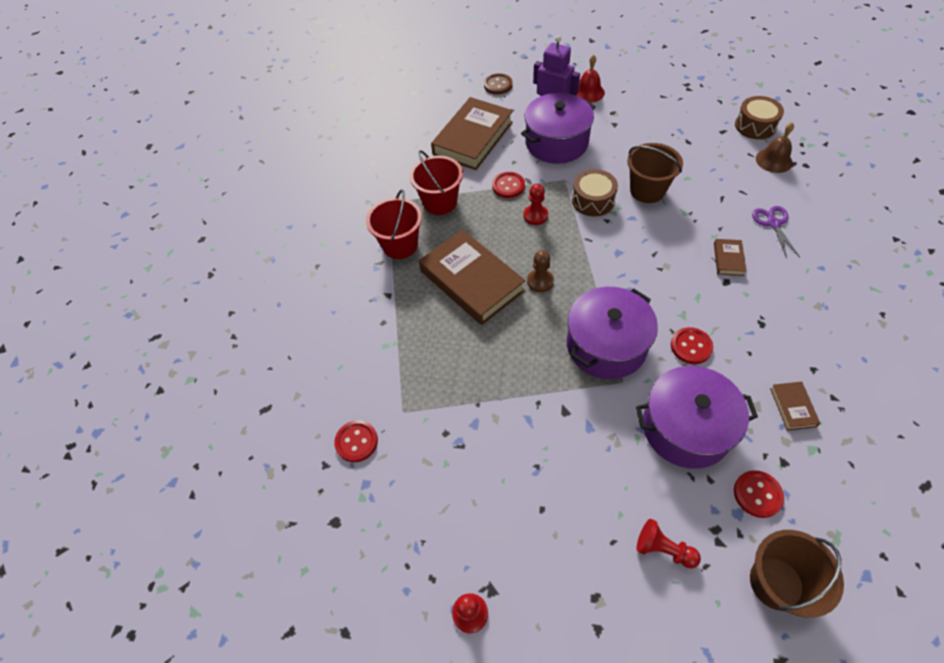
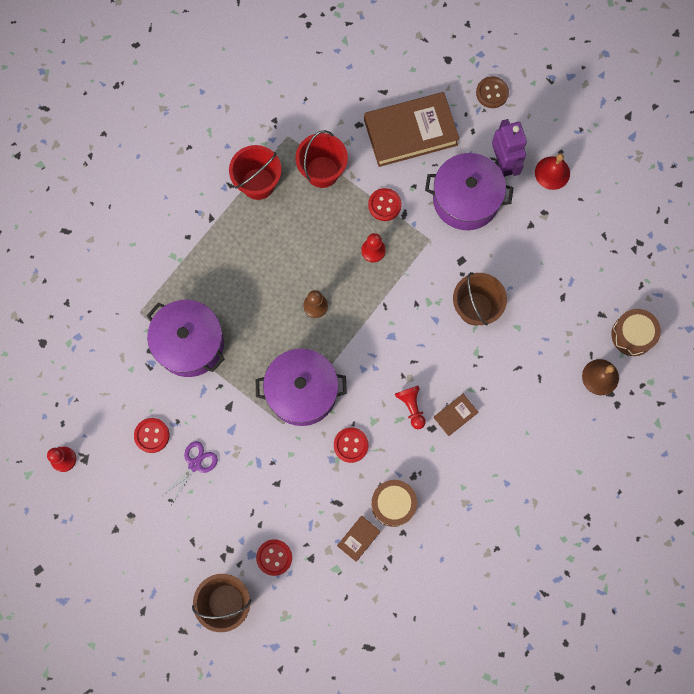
camera: 40 degrees right, 20 degrees up
red button [334,420,378,462] -> red button moved to [134,418,169,453]
brown book [419,229,526,325] -> none
brown drum [572,169,618,217] -> brown drum moved to [371,480,417,527]
purple pot [636,366,758,469] -> purple pot moved to [146,300,225,377]
red pawn [637,519,701,568] -> red pawn moved to [395,386,426,429]
purple scissors [752,206,800,258] -> purple scissors moved to [161,441,218,504]

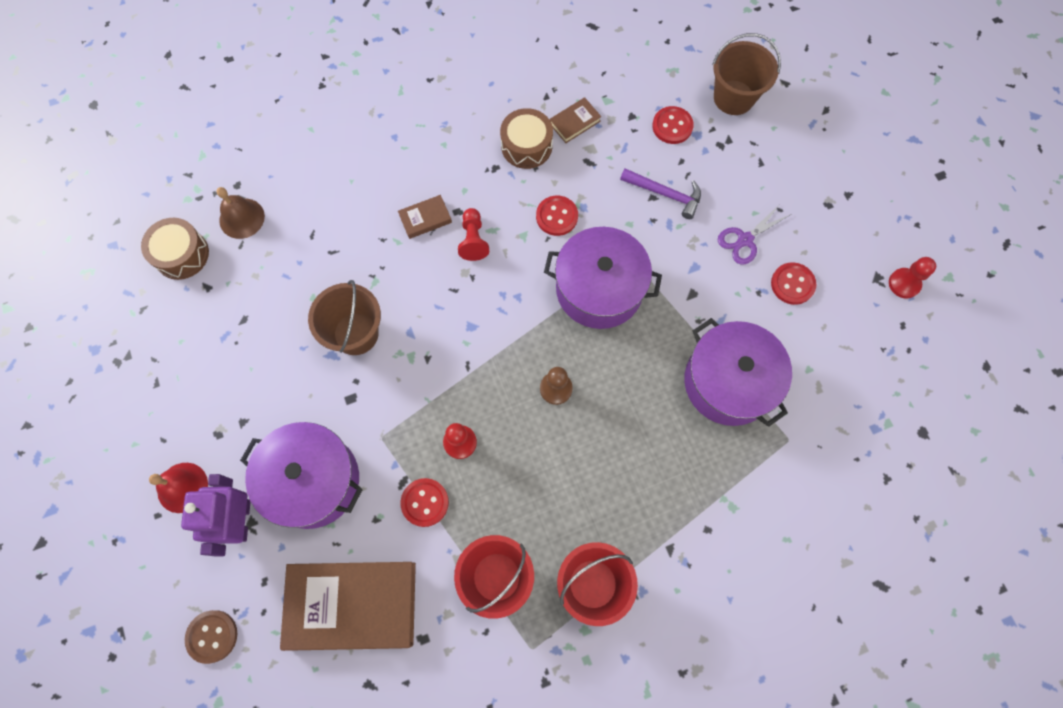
camera: 165 degrees left, 5 degrees down
none -> purple hammer [620,168,701,219]

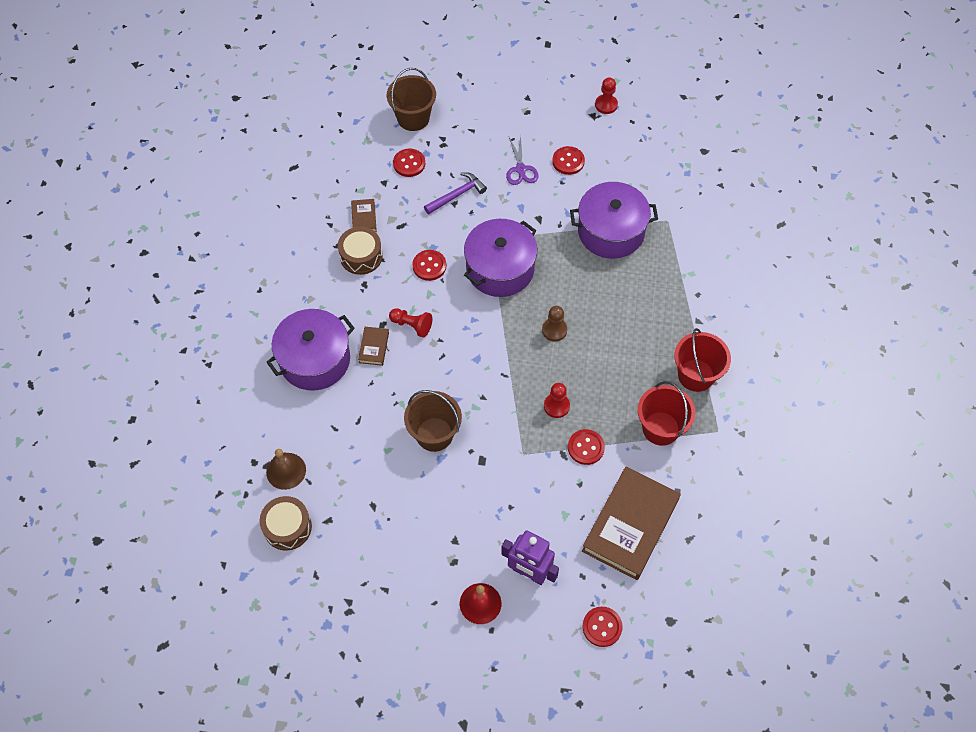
camera: 60 degrees left, 10 degrees down
brown button [185,610,237,664] -> red button [583,607,623,647]
purple pot [240,422,363,529] -> purple pot moved to [266,309,355,391]

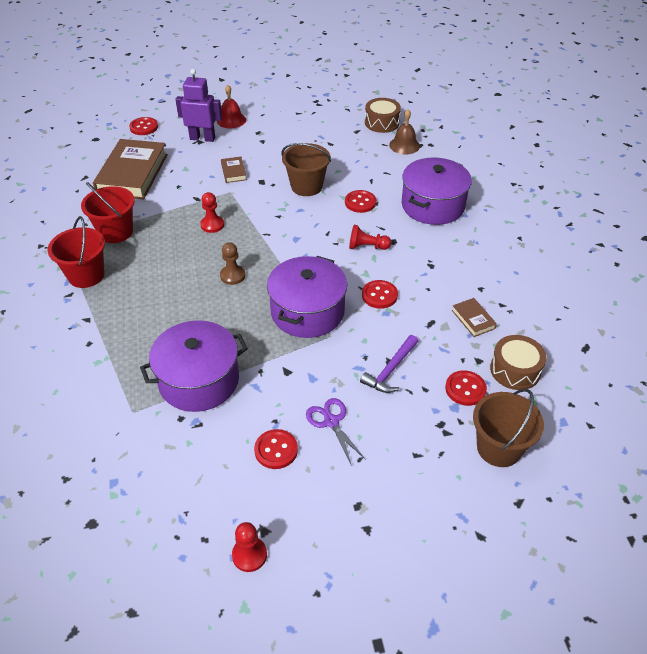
camera: 160 degrees right, 15 degrees down
brown drum [338,227,383,275] -> brown drum moved to [490,335,547,390]
brown book [358,327,389,366] -> brown book moved to [221,157,247,183]
red button [568,429,605,465] -> red button moved to [345,190,376,213]

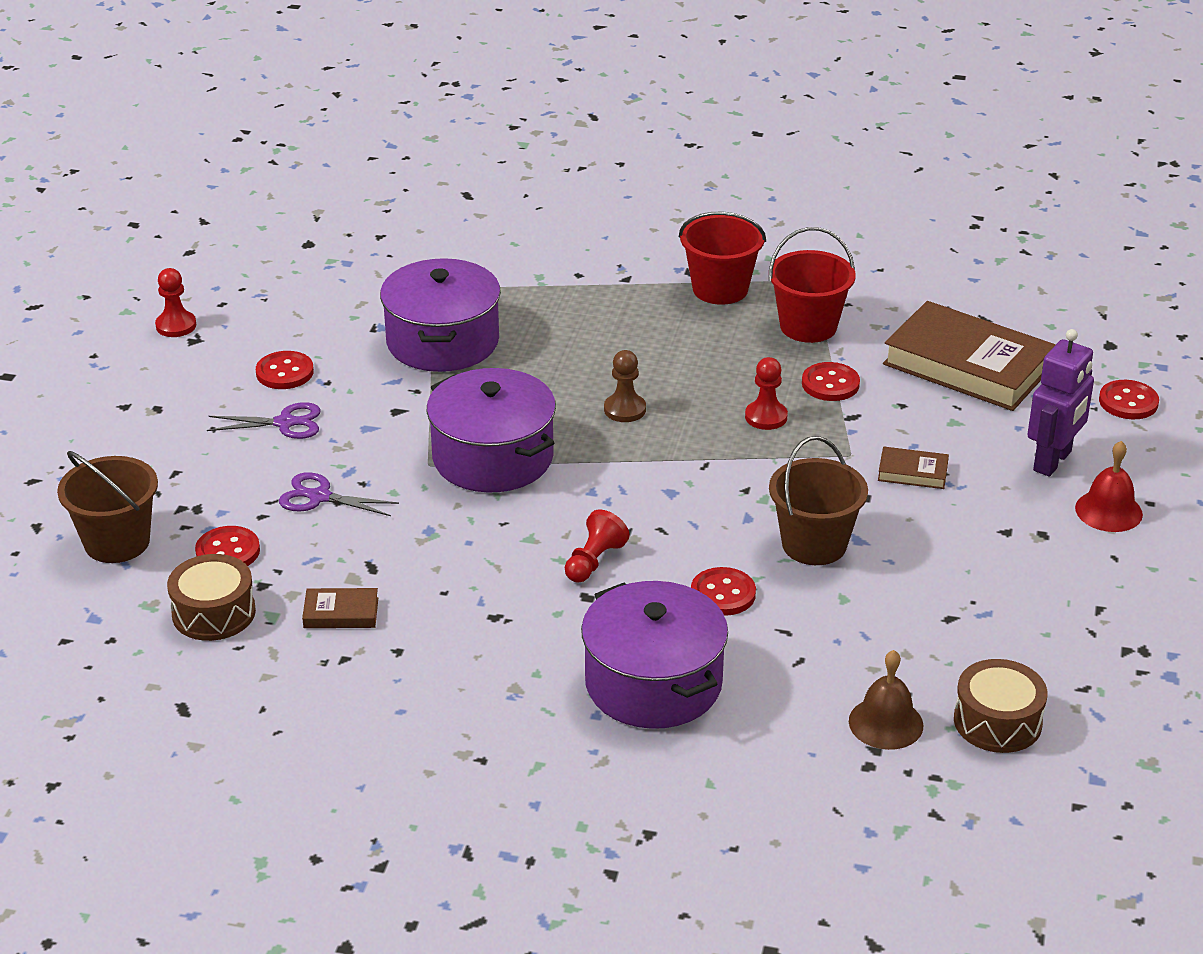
camera: 115 degrees right, 10 degrees down
purple hammer [360,335,418,393] -> purple scissors [279,472,399,516]
red button [362,280,398,309] -> red button moved to [802,362,860,401]

